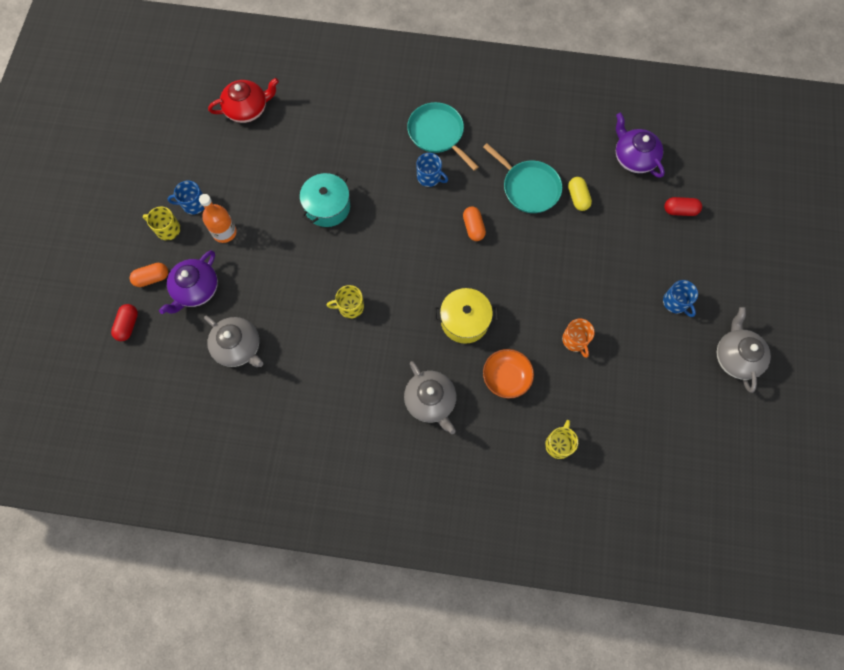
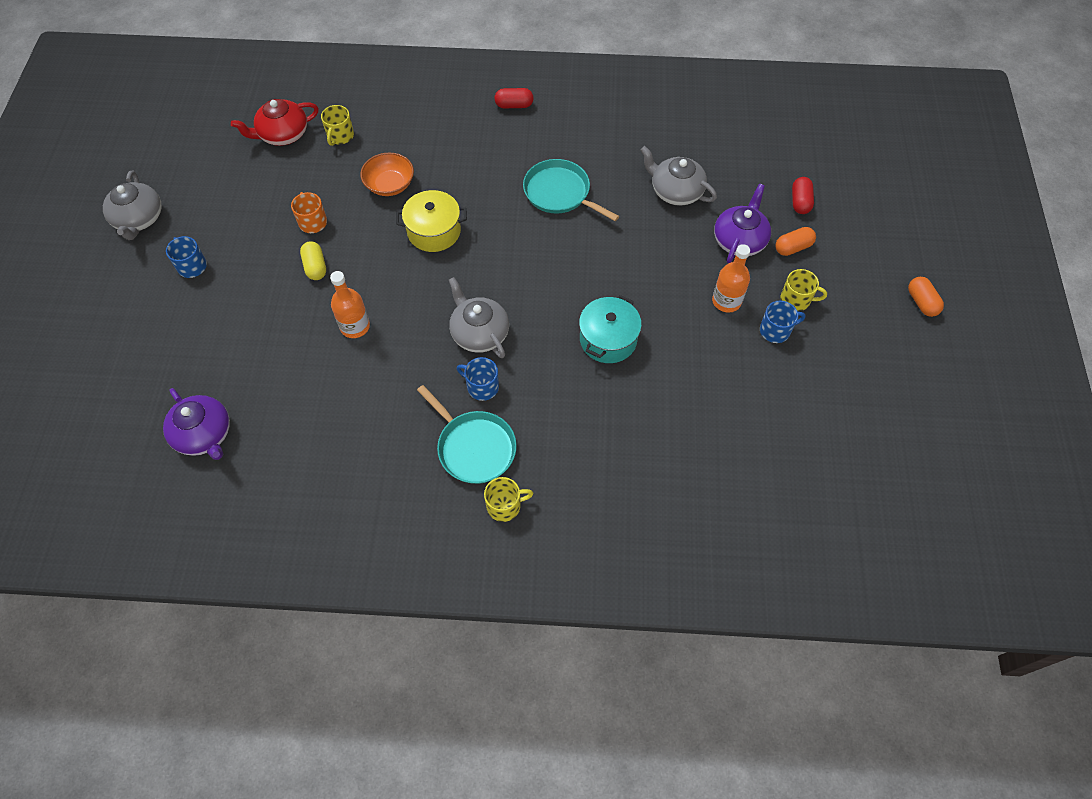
camera: 175 degrees right, 10 degrees down
red teapot [208,78,279,123] -> red teapot moved to [231,99,319,146]
yellow mug [327,285,364,319] -> yellow mug moved to [484,477,534,522]
grey teapot [404,361,456,434] -> grey teapot moved to [449,277,509,358]
orange capsule [463,206,486,241] -> orange capsule moved to [908,277,944,317]
turquoise pan [483,143,562,213] -> turquoise pan moved to [523,159,619,221]
yellow capsule [568,177,592,211] -> yellow capsule moved to [300,241,326,280]
red capsule [664,197,702,216] -> red capsule moved to [494,88,534,108]
none -> orange bottle [330,271,370,338]

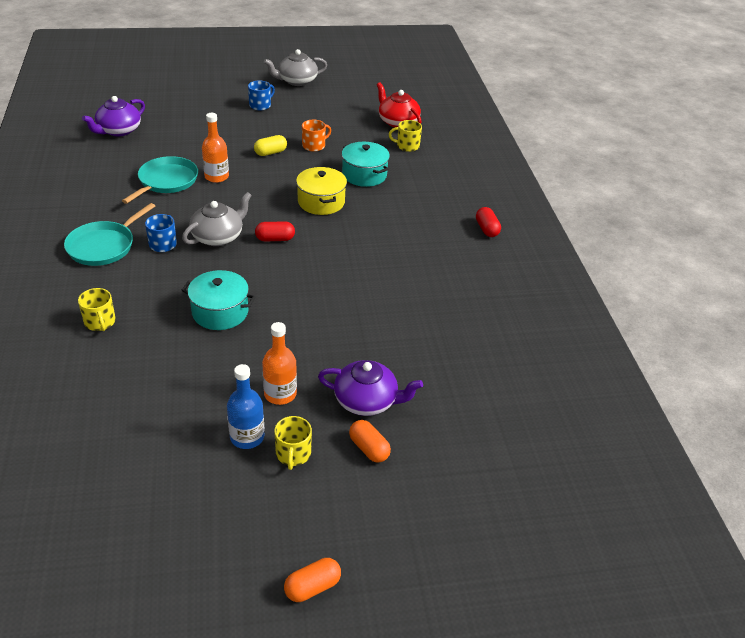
camera: 75 degrees right, 20 degrees down
orange bowl [360,152,414,196] -> turquoise pot [342,142,390,187]
yellow mug [484,477,534,522] -> yellow mug moved to [78,288,116,331]
turquoise pan [523,159,619,221] -> turquoise pan moved to [122,156,198,204]
grey teapot [640,146,717,206] -> none
blue mug [760,301,805,343] -> blue bottle [227,364,264,449]
red capsule [792,177,814,214] -> red capsule moved to [255,221,295,241]

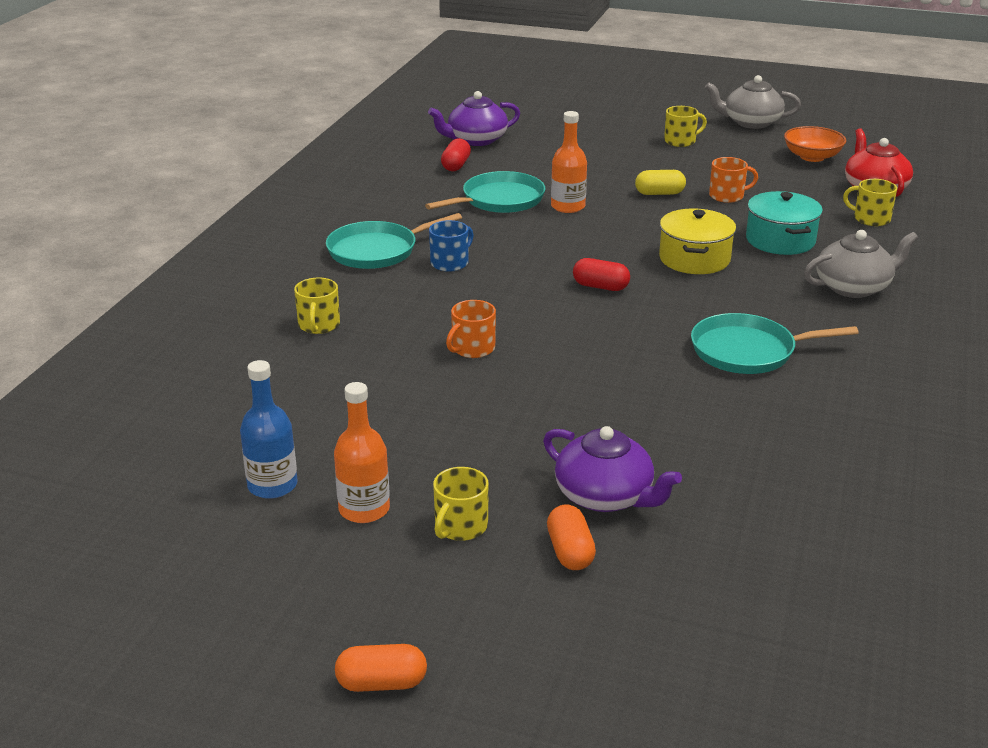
camera: 30 degrees right, 10 degrees down
grey teapot [182,192,252,246] -> grey teapot moved to [804,230,918,298]
turquoise pot [182,270,256,330] -> orange mug [446,300,496,358]
blue bottle [227,364,264,449] -> blue bottle moved to [240,360,298,499]
blue mug [248,80,275,110] -> yellow mug [664,106,707,147]
orange bottle [262,322,297,405] -> orange bottle moved to [334,382,390,523]
red capsule [476,207,501,237] -> red capsule moved to [441,138,471,171]
none -> turquoise pan [691,313,859,374]
none -> orange bowl [784,126,846,162]

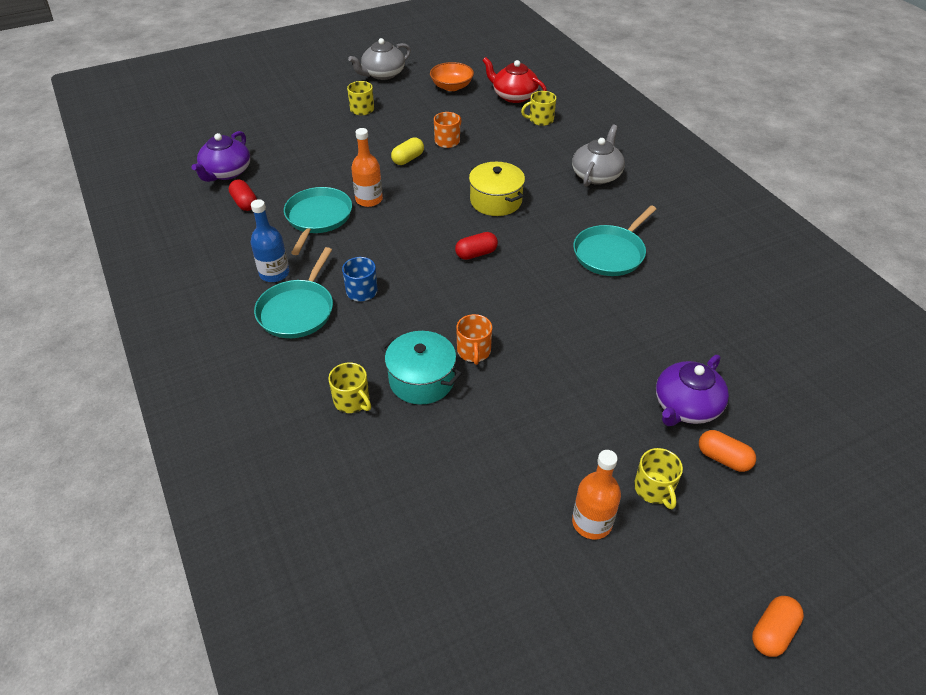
camera: 45 degrees left, 15 degrees up
blue bottle [240,360,298,499] -> blue bottle moved to [250,199,290,282]
purple teapot [543,426,682,512] -> purple teapot turned 135 degrees clockwise [656,355,729,426]
turquoise pot [746,191,823,255] -> turquoise pot moved to [381,331,462,405]

